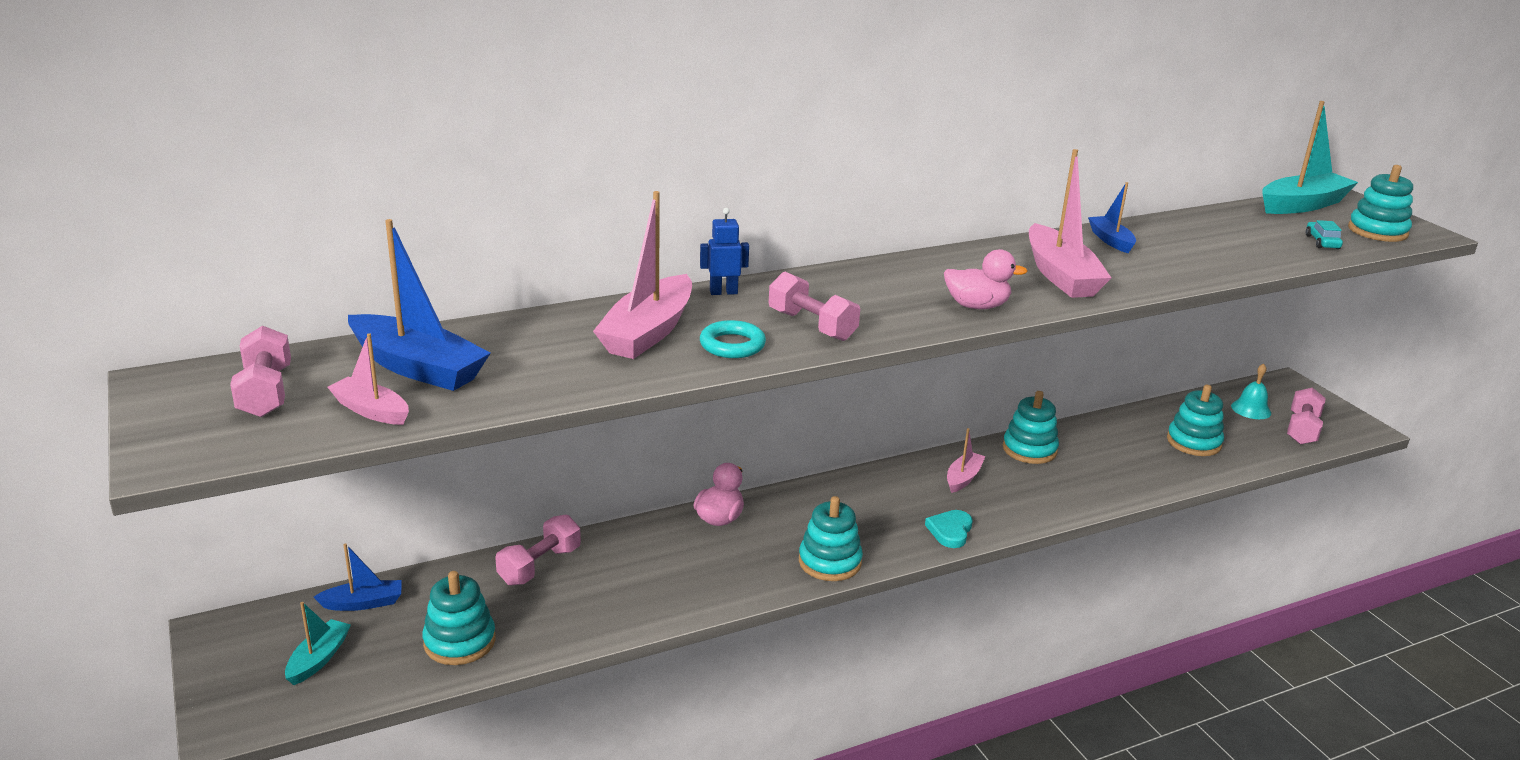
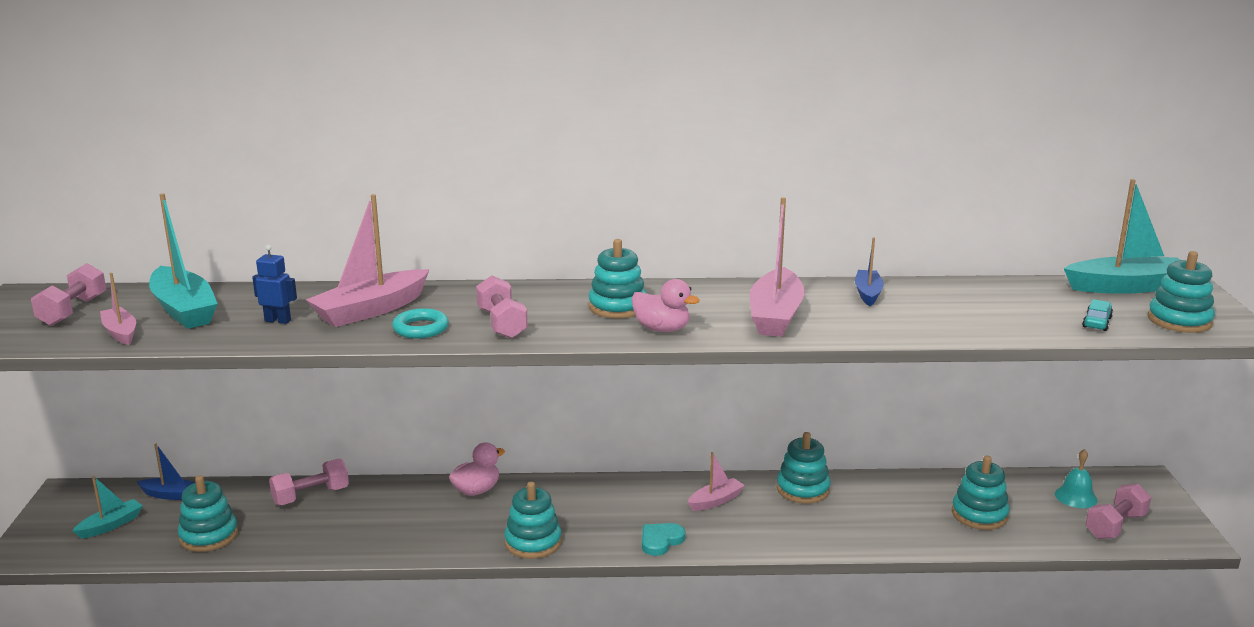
camera: 25 degrees right, 5 degrees down
blue boat [348,219,491,391] -> turquoise boat [149,194,218,329]
blue robot [700,208,749,295] -> blue robot moved to [252,245,297,324]
none -> turquoise stacking toy [588,239,646,318]

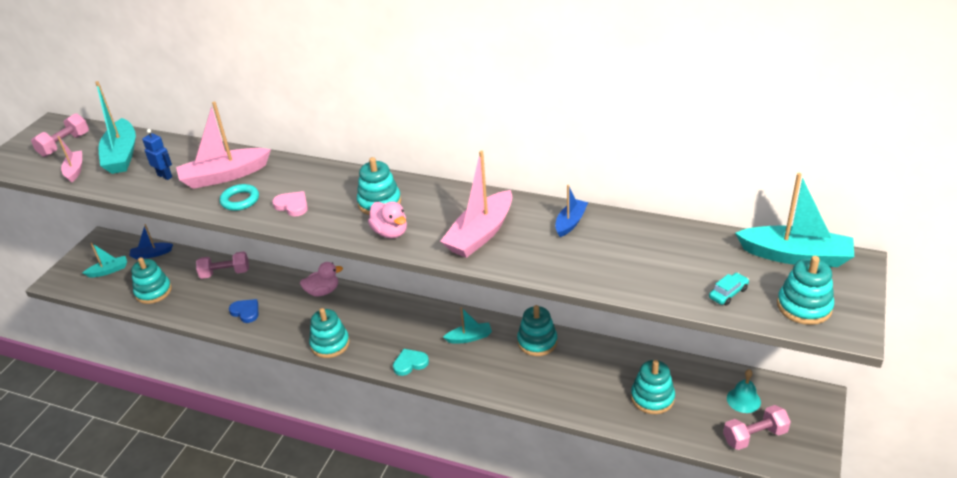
camera: 25 degrees right, 15 degrees up
blue boat [137,444,196,500] -> blue boat turned 135 degrees clockwise [130,224,173,260]
pink dumbbell [476,275,528,339] -> pink heart [272,191,308,216]
pink boat [688,452,745,511] -> turquoise boat [443,307,492,343]
none -> blue heart [229,299,258,323]

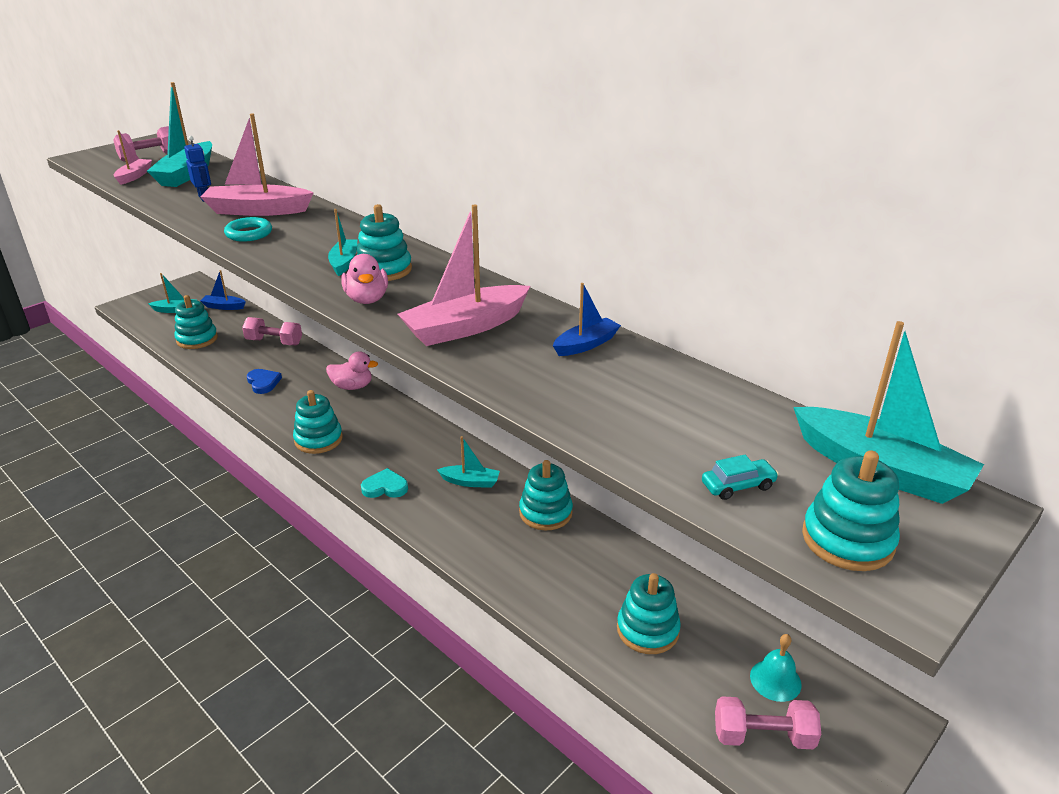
camera: 20 degrees right, 5 degrees down
pink heart [272,191,308,216] -> none
none -> turquoise boat [328,209,357,276]

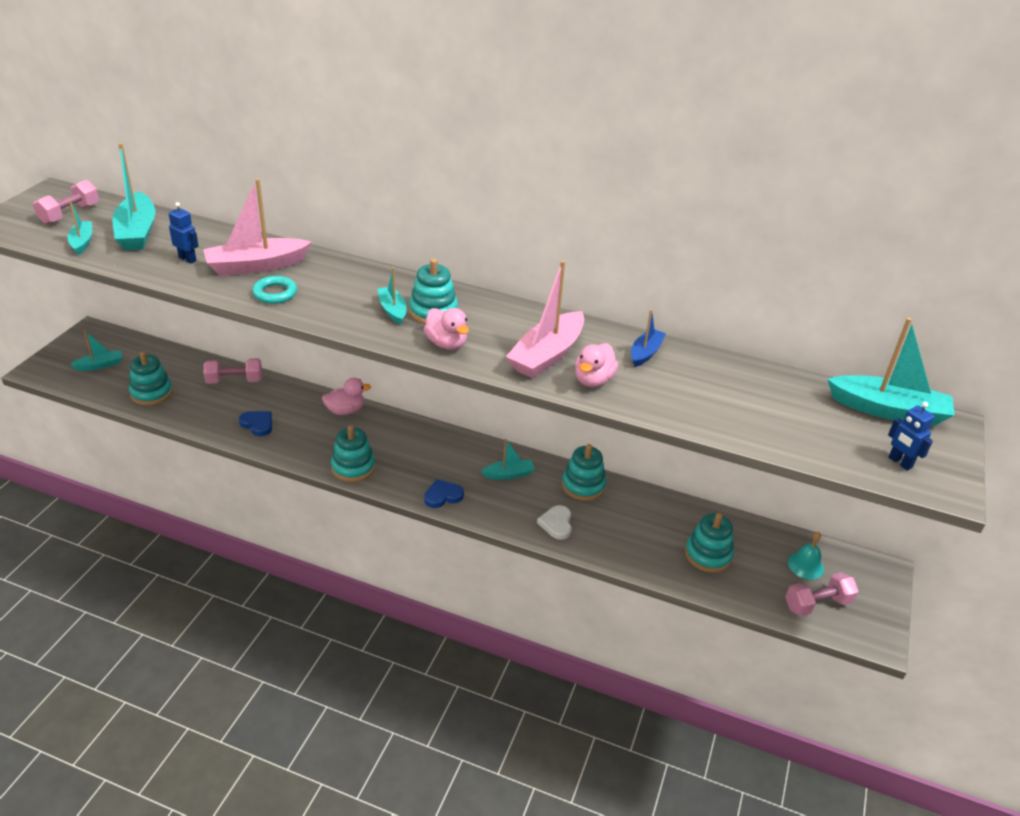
camera: 25 degrees left, 5 degrees up
pink boat [114,130,152,185] -> turquoise boat [68,200,92,255]
blue boat [200,270,246,310] -> none
turquoise heart [361,468,408,498] -> blue heart [424,479,464,508]
turquoise car [702,455,779,500] -> none
turquoise stacking toy [802,450,900,571] -> blue robot [888,402,935,471]
none -> white heart [537,505,572,540]
none -> pink duck [575,343,619,387]

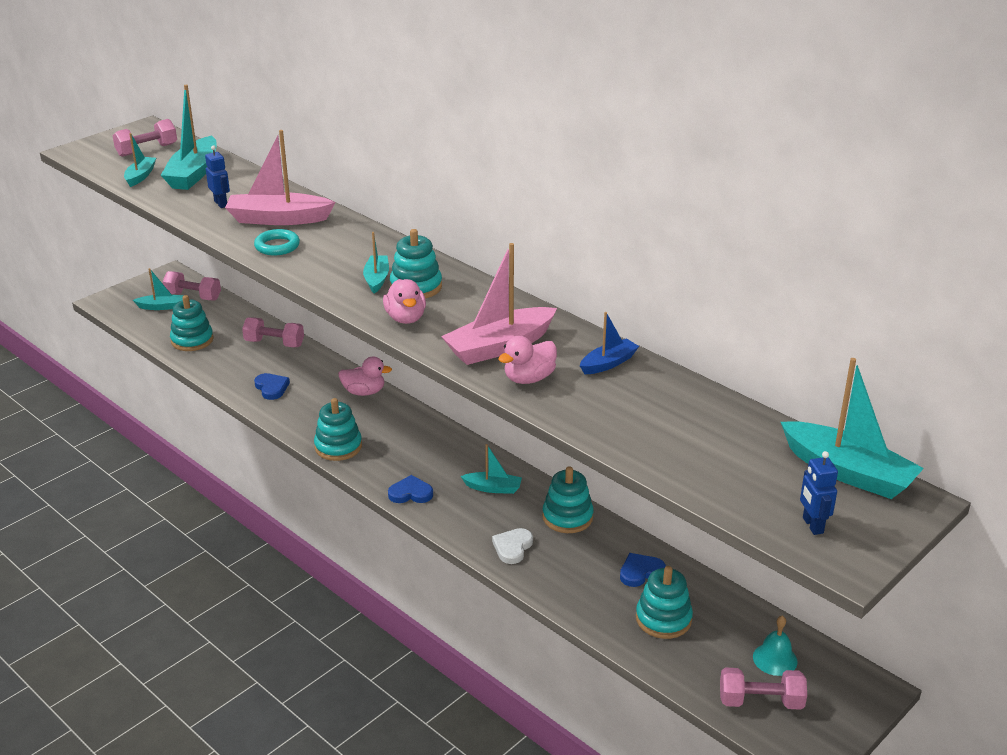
camera: 25 degrees right, 5 degrees down
none -> pink dumbbell [162,271,221,300]
none -> blue heart [620,553,666,587]

